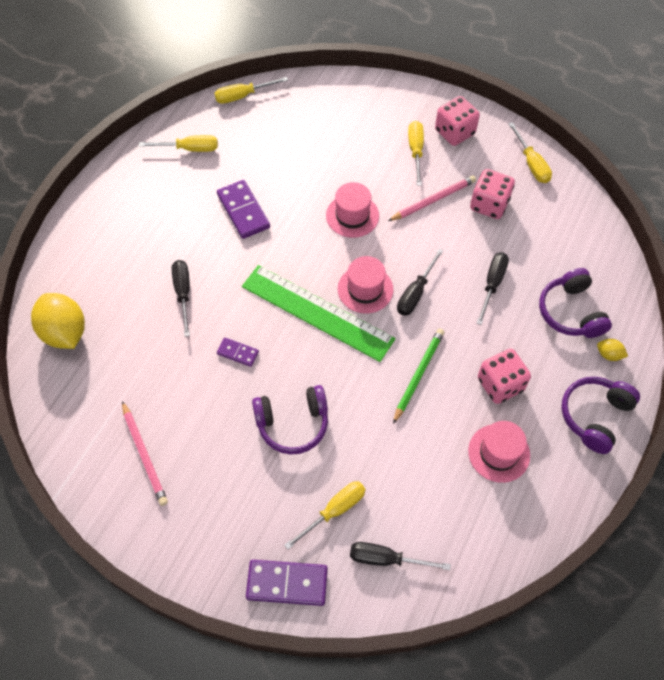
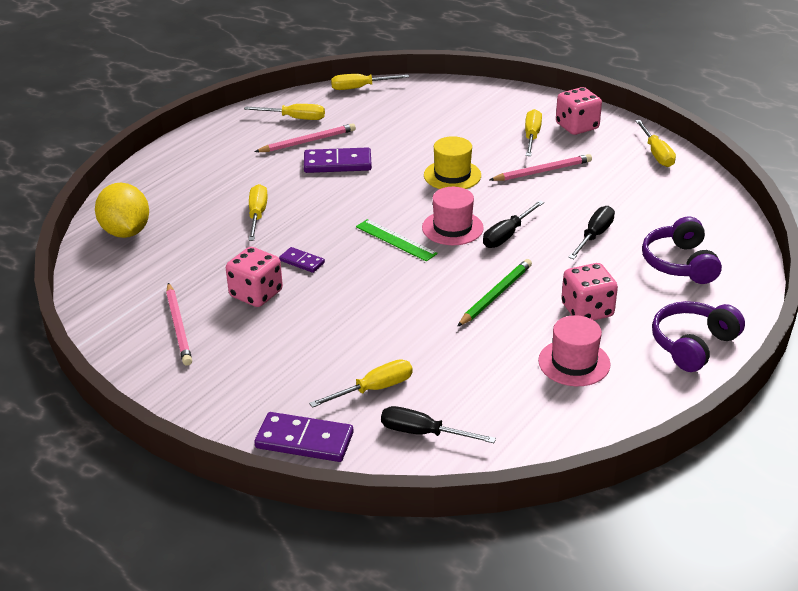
camera: 10 degrees right, 25 degrees down
black screwdriver [172,260,190,337] -> yellow screwdriver [249,184,268,241]
purple domino [217,180,270,239] -> purple domino turned 75 degrees counterclockwise [304,147,372,173]
green ruler [242,265,396,362] -> green ruler [356,219,438,262], size x0.52
purple headphones [252,385,328,455] -> none
pink hat [326,182,379,238] -> yellow hat [424,136,481,189]
pink dice [470,169,515,219] -> pink dice moved to [226,247,283,307]
yellow lemon [597,339,628,361] -> none
none -> pink pencil [255,123,356,152]

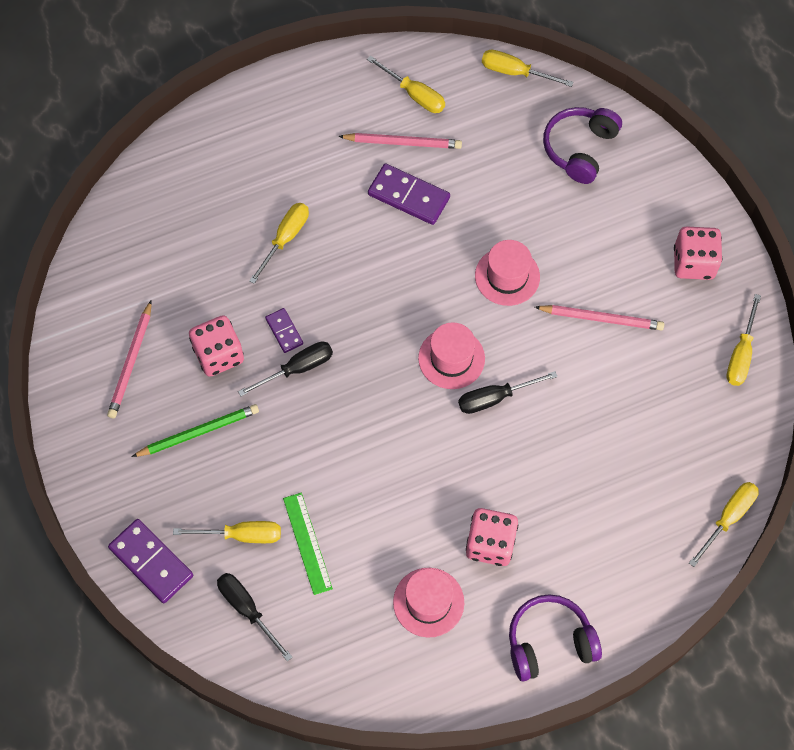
camera: 30 degrees right, 30 degrees up
yellow lemon [95,183,149,238] -> none
green ruler [356,219,438,262] -> green ruler moved to [283,493,333,595]
yellow hat [424,136,481,189] -> pink hat [475,240,540,306]
green pencil [457,259,532,327] -> green pencil moved to [131,404,259,457]
yellow screwdriver [525,109,542,156] -> yellow screwdriver moved to [689,482,759,567]
black screwdriver [568,206,615,259] -> black screwdriver moved to [238,341,333,396]
purple headphones [642,216,722,284] -> purple headphones moved to [543,107,622,184]

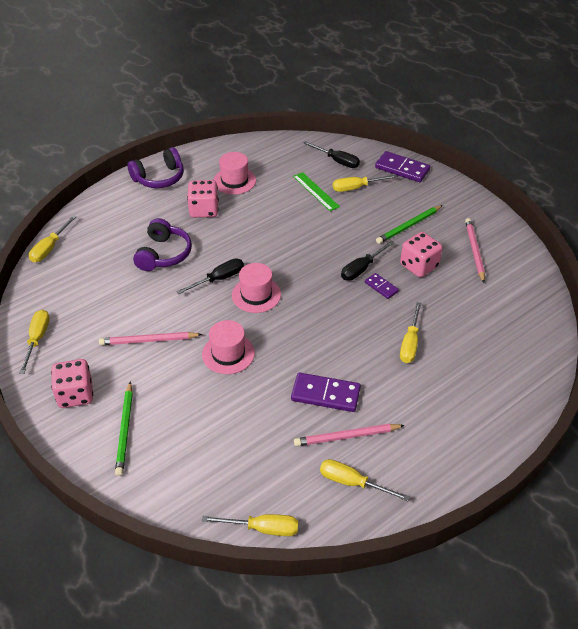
camera: 165 degrees right, 20 degrees down
purple headphones [543,107,622,184] -> purple headphones moved to [133,218,192,271]
none -> green pencil [115,381,133,476]

